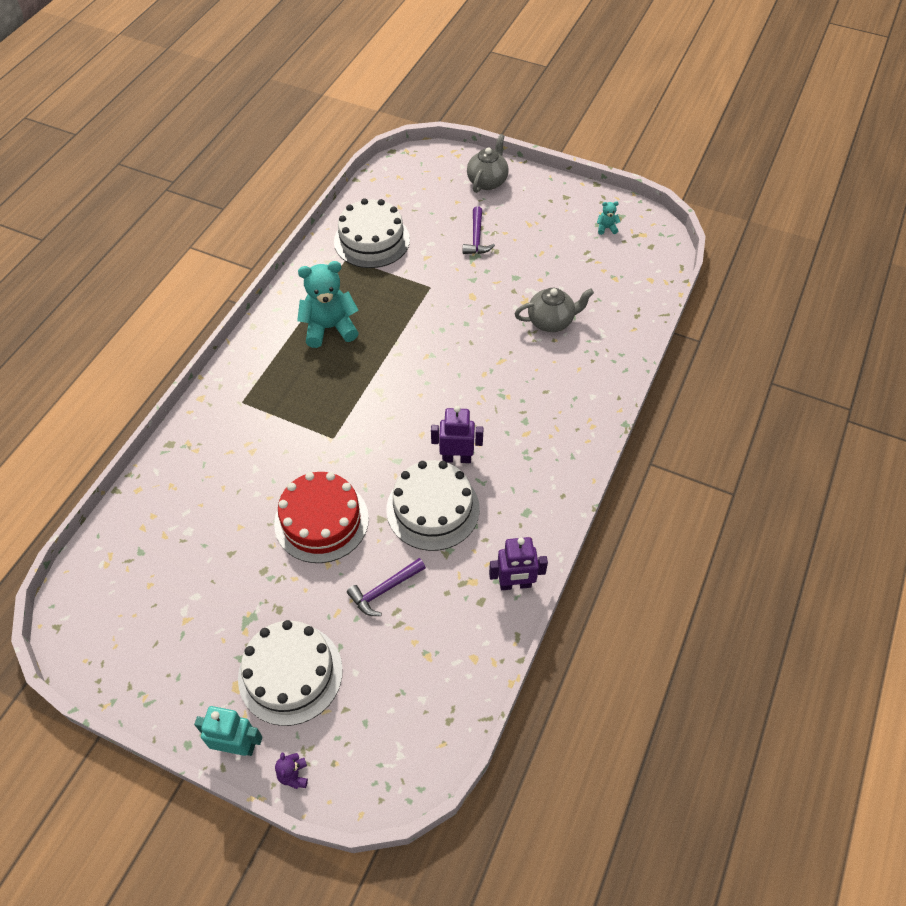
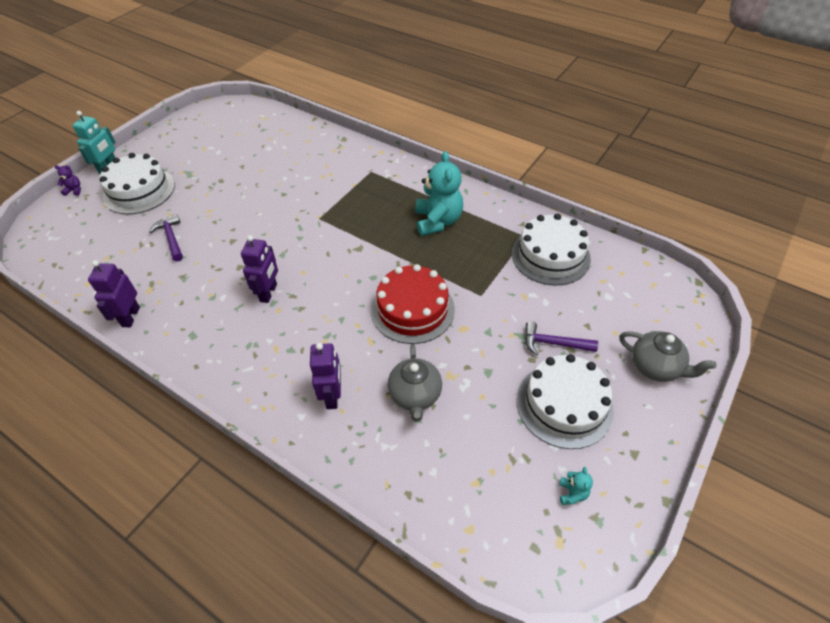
camera: 100 degrees right, 5 degrees down
red cake [274,472,369,563] -> red cake moved to [371,264,455,344]
white cake [386,460,480,551] -> white cake moved to [517,354,614,449]
none -> purple robot [310,343,341,409]

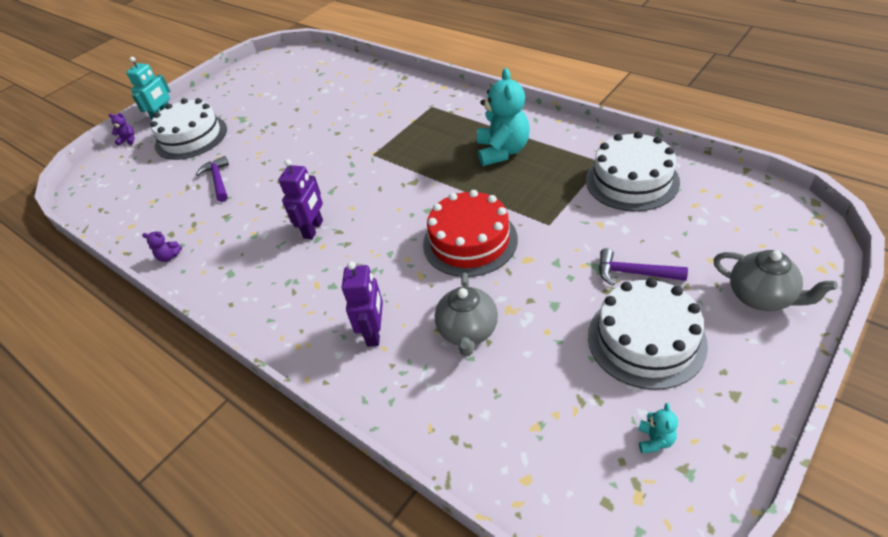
camera: 10 degrees right, 5 degrees down
purple robot [88,260,140,327] -> purple teddy bear [142,231,182,262]

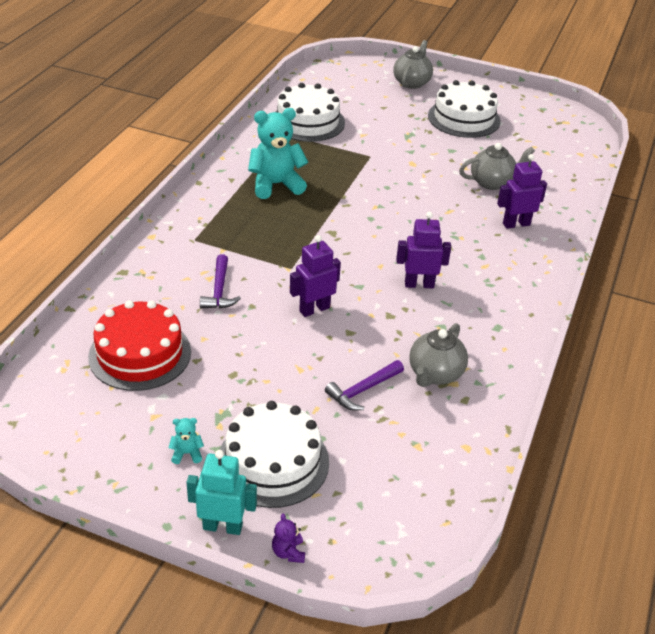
camera: 115 degrees left, 5 degrees down
purple teddy bear [142,231,182,262] -> none
red cake [423,190,518,277] -> red cake moved to [88,300,191,391]
purple hammer [599,248,688,286] -> purple hammer moved to [200,254,241,308]
turquoise teddy bear [638,403,678,453] -> turquoise teddy bear moved to [168,418,204,464]
none -> purple robot [290,235,341,317]
none -> grey teapot [409,323,468,387]

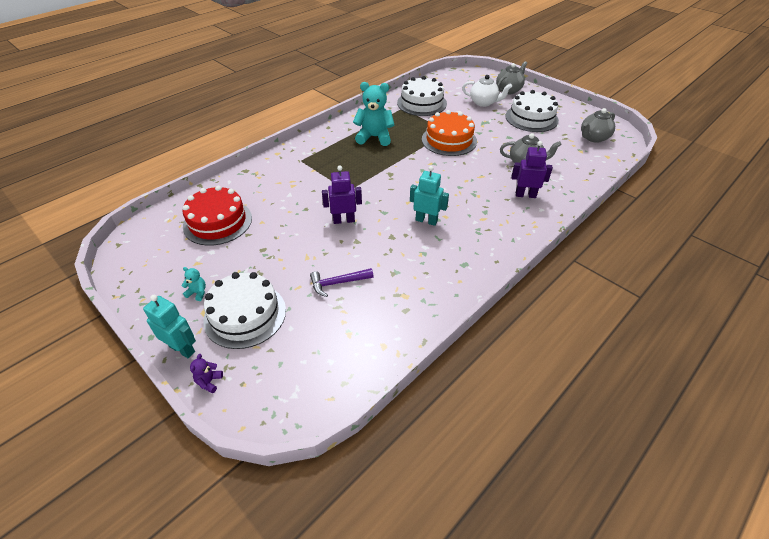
camera: 25 degrees right, 5 degrees up
purple hammer [200,254,241,308] -> none
purple robot [396,212,451,288] -> turquoise robot [410,166,449,226]
grey teapot [409,323,468,387] -> grey teapot moved to [581,108,615,143]
none -> orange cake [422,110,477,156]
none -> white teapot [462,75,512,107]

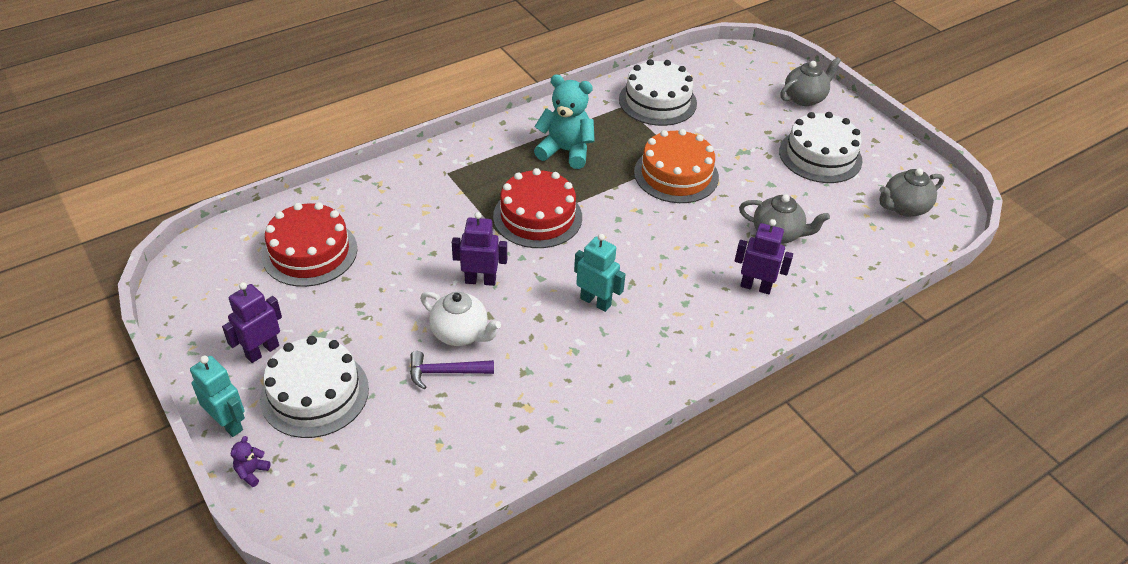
camera: 10 degrees right, 0 degrees up
turquoise teddy bear [182,267,206,301] -> purple robot [222,282,282,363]
white teapot [462,75,512,107] -> white teapot moved to [420,292,501,346]
none -> red cake [493,168,582,248]

